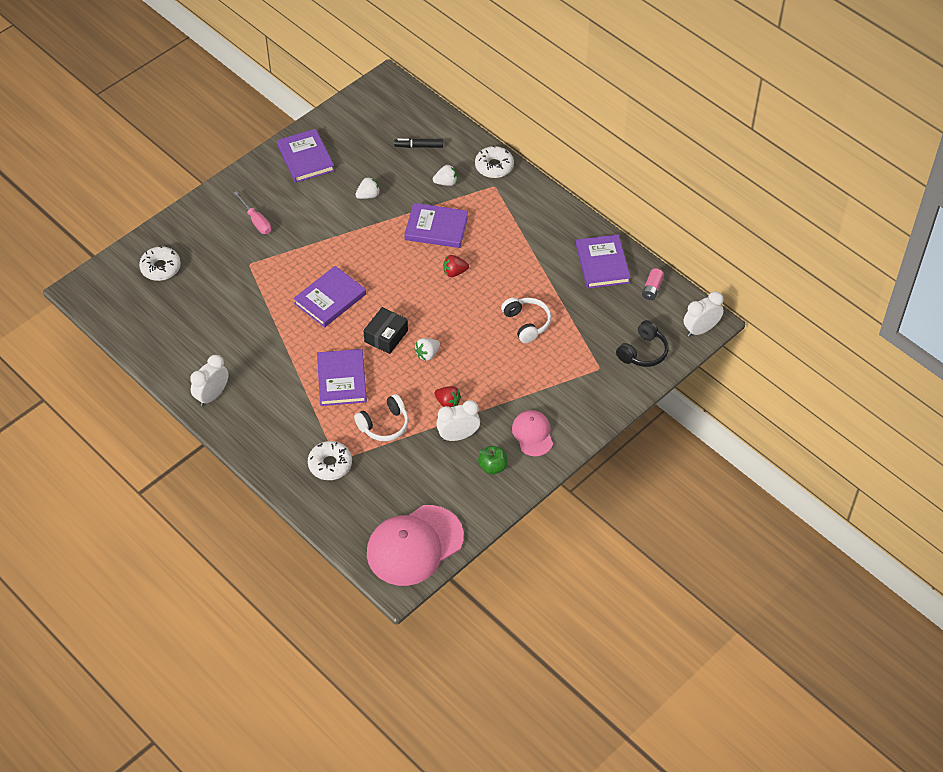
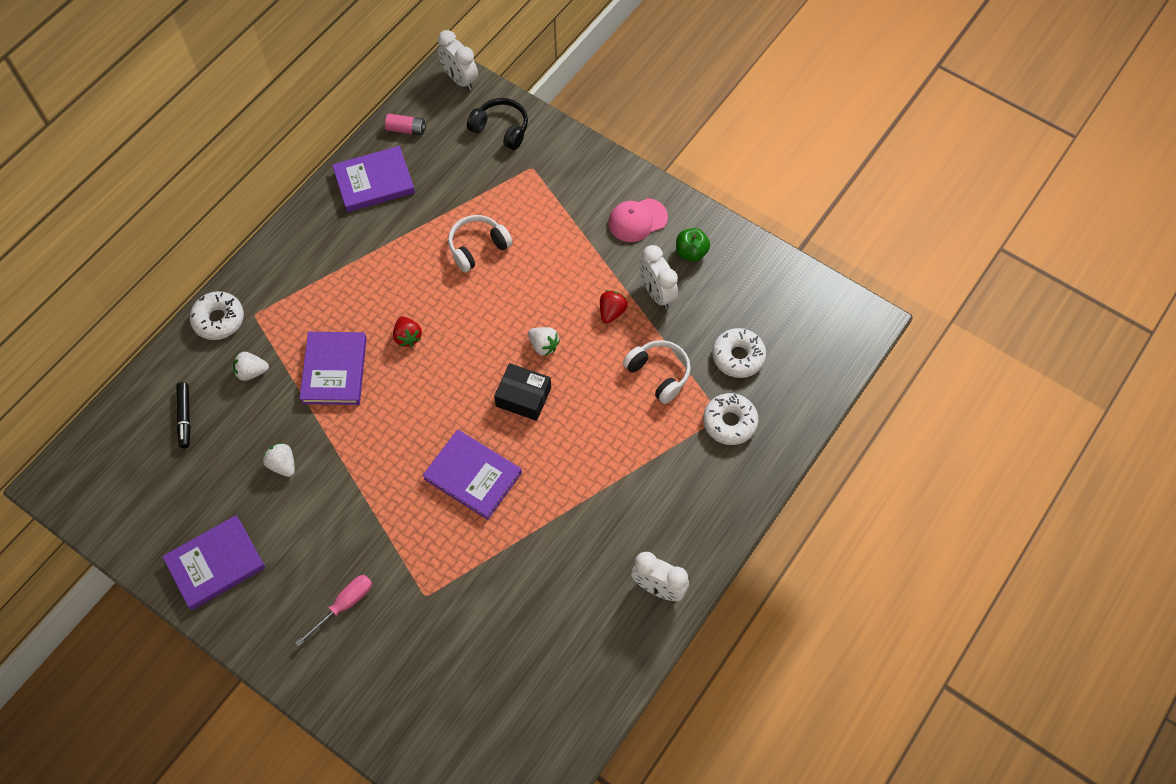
camera: 100 degrees left, 10 degrees up
white donut [139,246,181,281] -> white donut moved to [712,328,766,378]
purple book [317,349,367,406] -> none
pink cap [367,505,464,586] -> none
white strawberry [433,165,457,186] -> white strawberry turned 75 degrees counterclockwise [233,352,269,381]

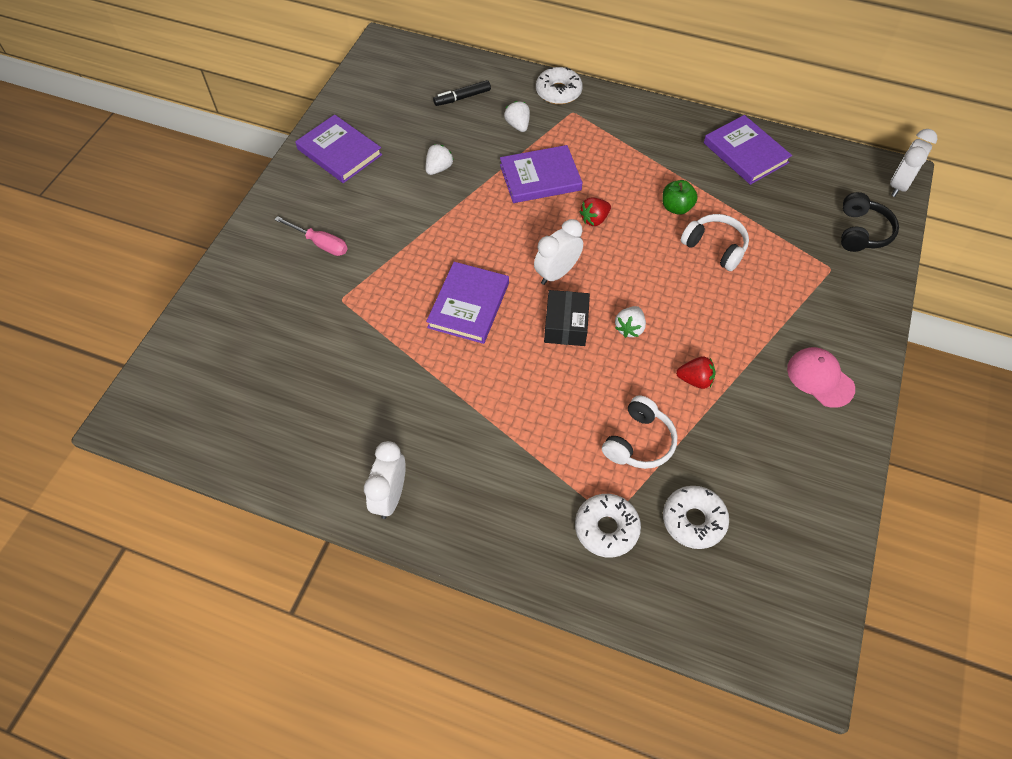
camera: 75 degrees right, 5 degrees down
pink battery [385,114,426,136] -> none
white clock [640,245,678,309] -> white clock moved to [534,219,583,285]
green apple [676,228,710,262] -> green apple moved to [662,180,698,215]

